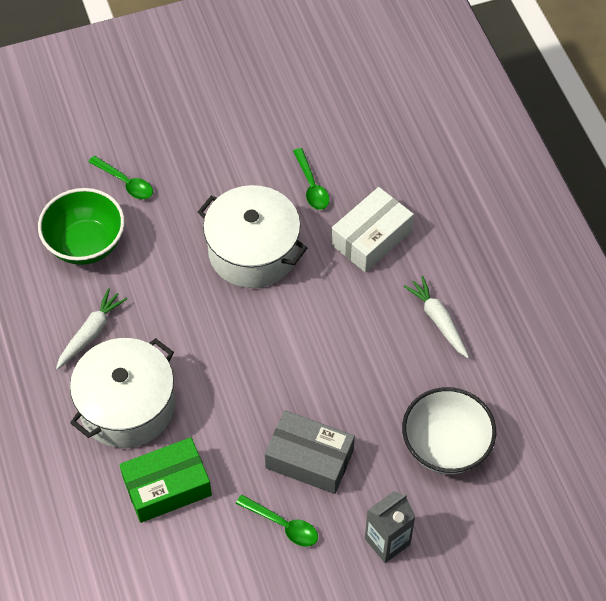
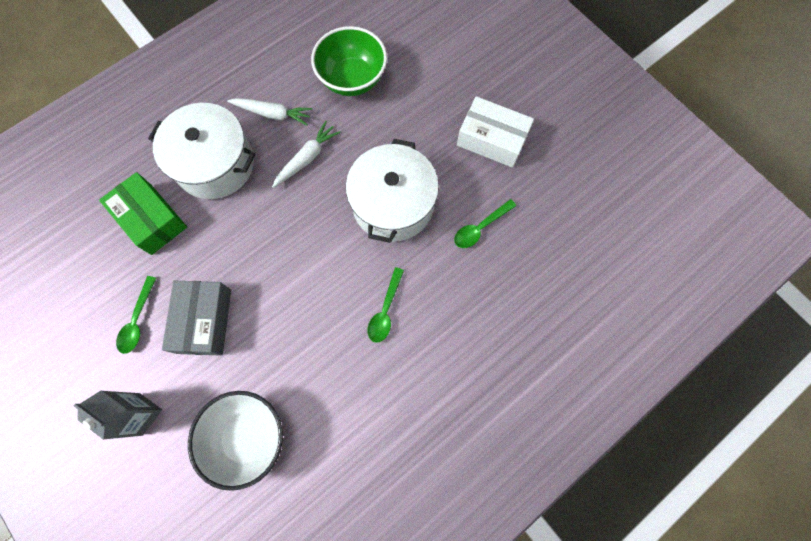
camera: 70 degrees right, 15 degrees up
green spoon [88,156,153,199] -> green spoon moved to [368,267,404,343]
white box [331,187,414,272] -> white box moved to [457,96,534,168]
white carrot [403,276,469,358] -> white carrot moved to [272,121,341,188]

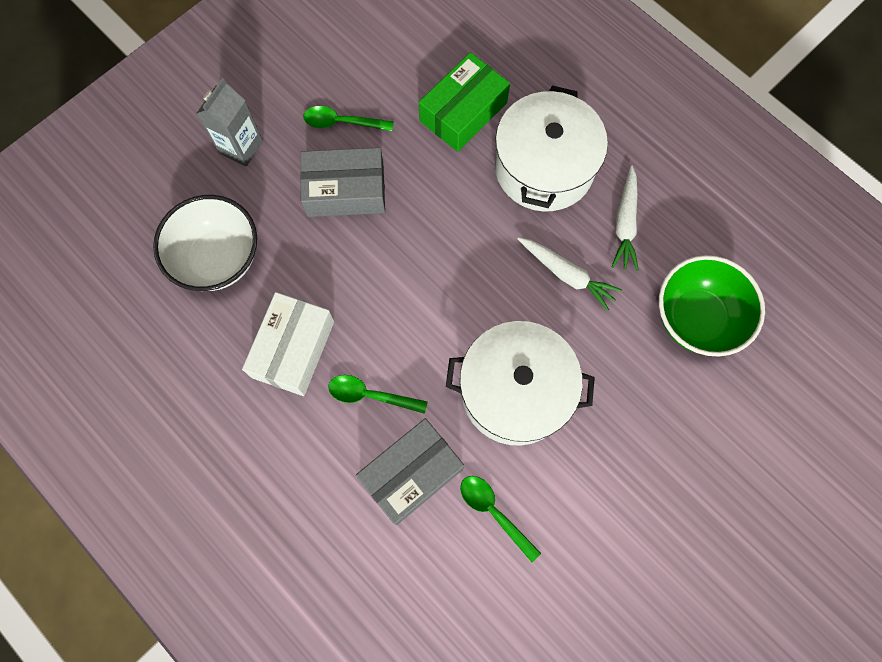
camera: 85 degrees right, 0 degrees up
white box [457,96,534,168] -> white box moved to [242,292,334,396]
none -> grey box [356,418,464,525]

